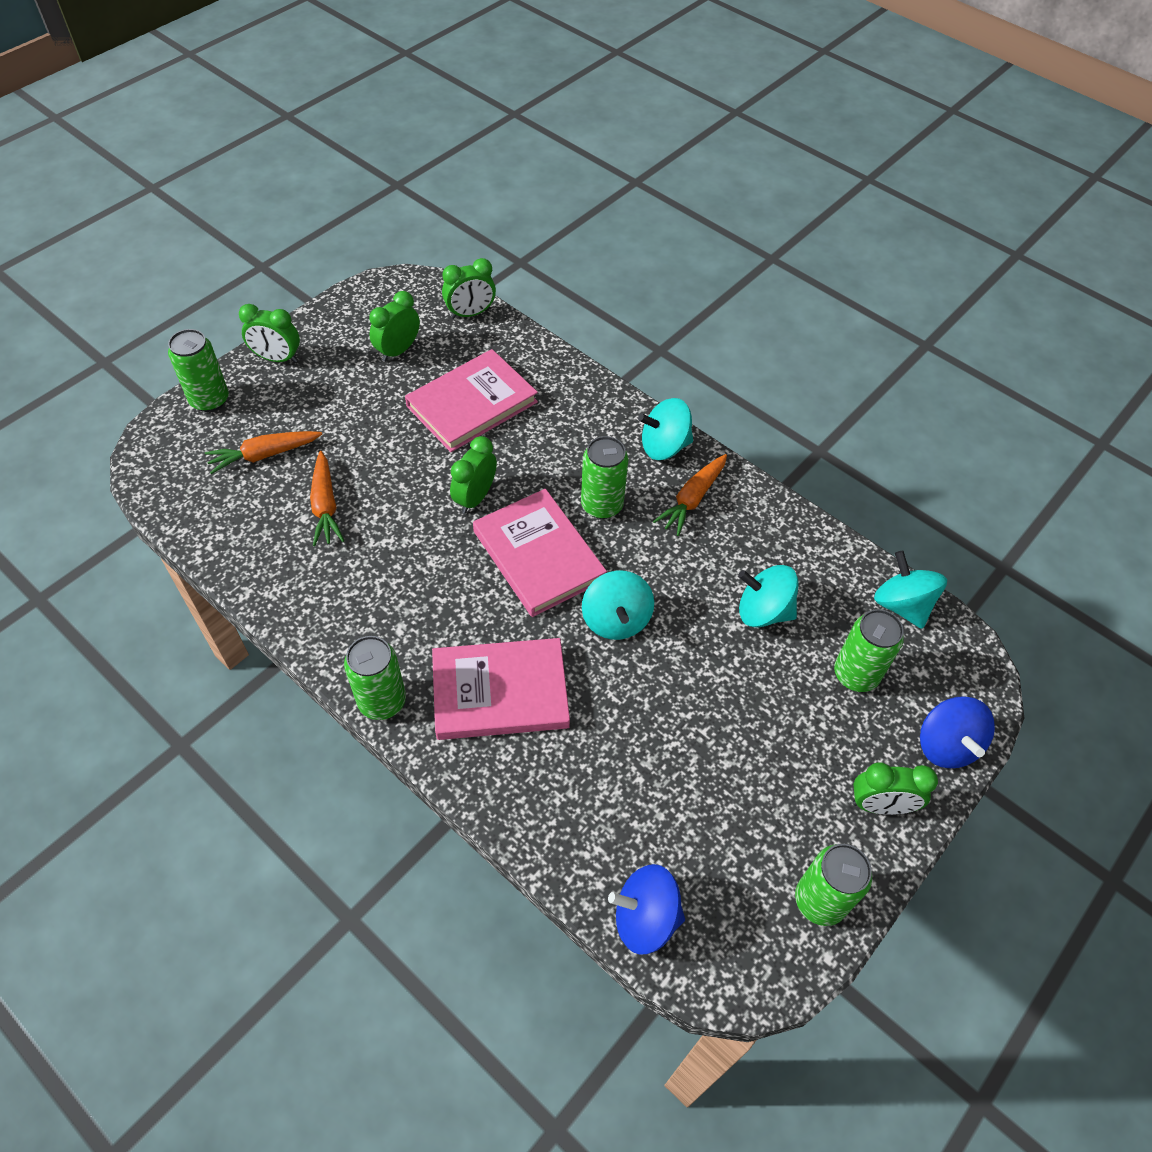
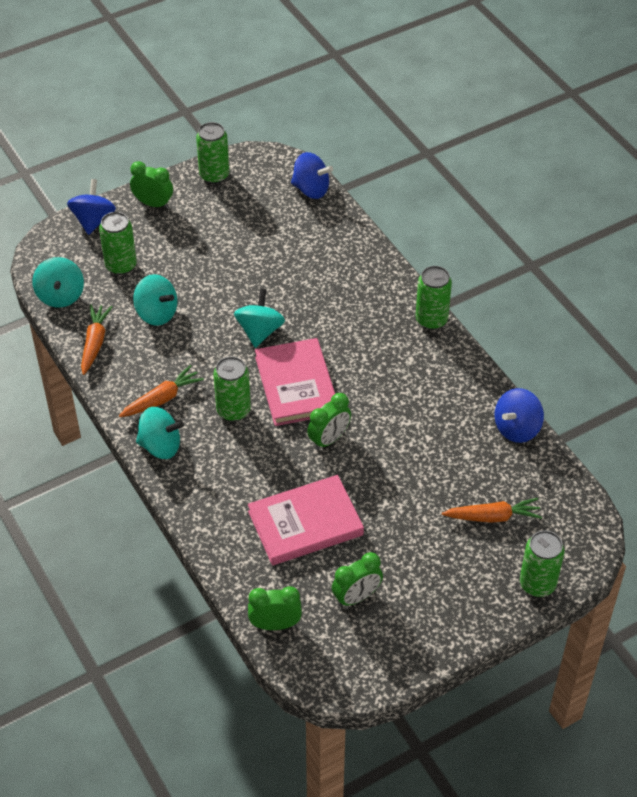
camera: 160 degrees left, 5 degrees down
green clock [239,304,300,363] -> none
orange carrot [310,451,344,546] -> orange carrot moved to [81,305,112,375]
pink book [432,638,570,740] -> none
none -> blue spinning top [495,388,544,443]

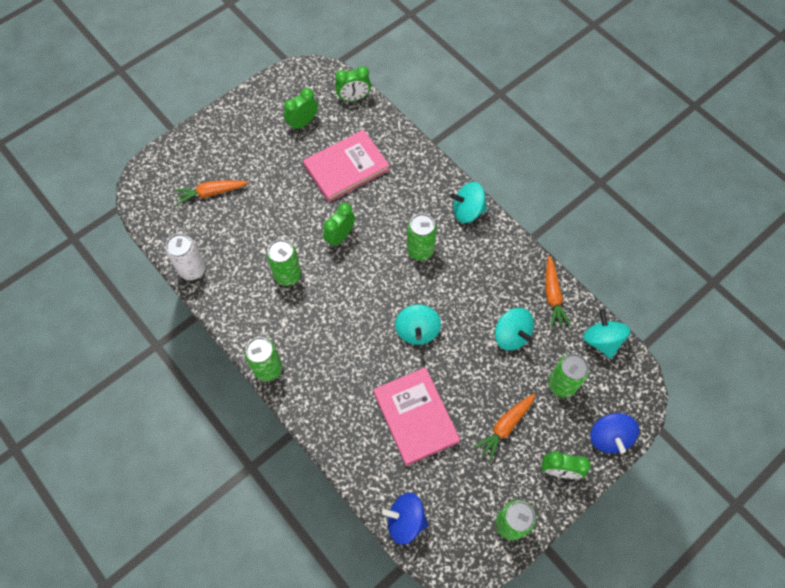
camera: 170 degrees right, 15 degrees up
orange carrot [119,365,204,417] -> orange carrot moved to [474,393,535,461]
turquoise spinning top [133,274,177,326] -> turquoise spinning top turned 150 degrees counterclockwise [495,308,534,350]
pink book [255,338,335,426] -> pink book moved to [373,367,460,466]
blue spinning top [495,388,544,443] -> white can [165,234,206,280]
green can [520,530,564,597] -> green can moved to [267,239,301,286]

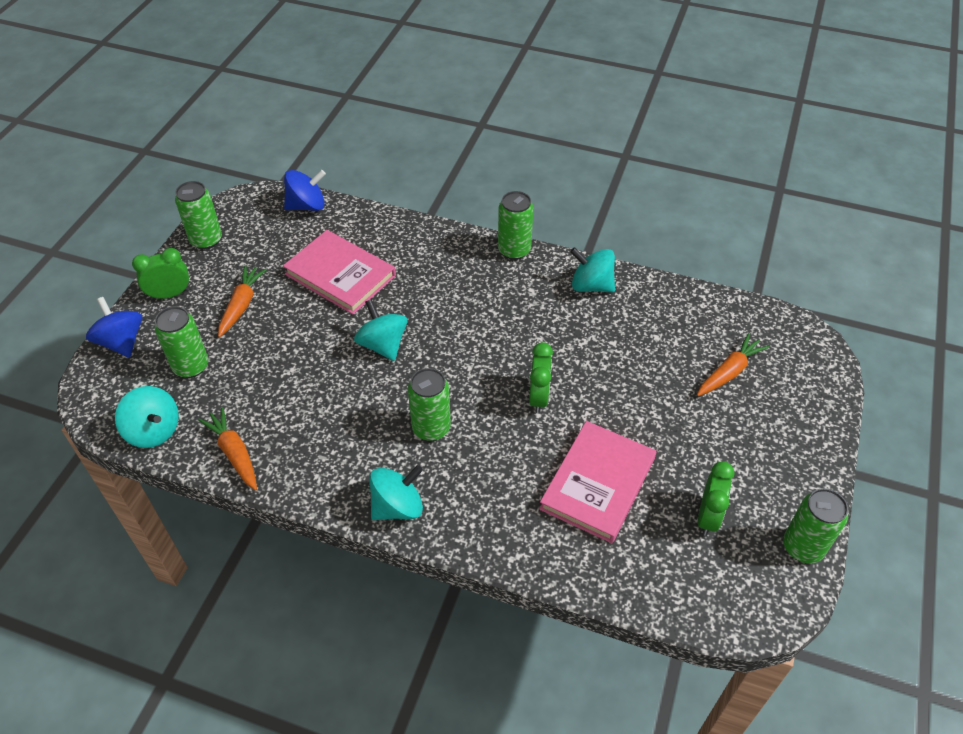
camera: 150 degrees right, 15 degrees down
white can [165,234,206,280] -> none
green can [267,239,301,286] -> green can moved to [783,488,848,563]
green clock [335,66,371,101] -> none
turquoise spinning top [495,308,534,350] -> turquoise spinning top moved to [570,247,615,292]

